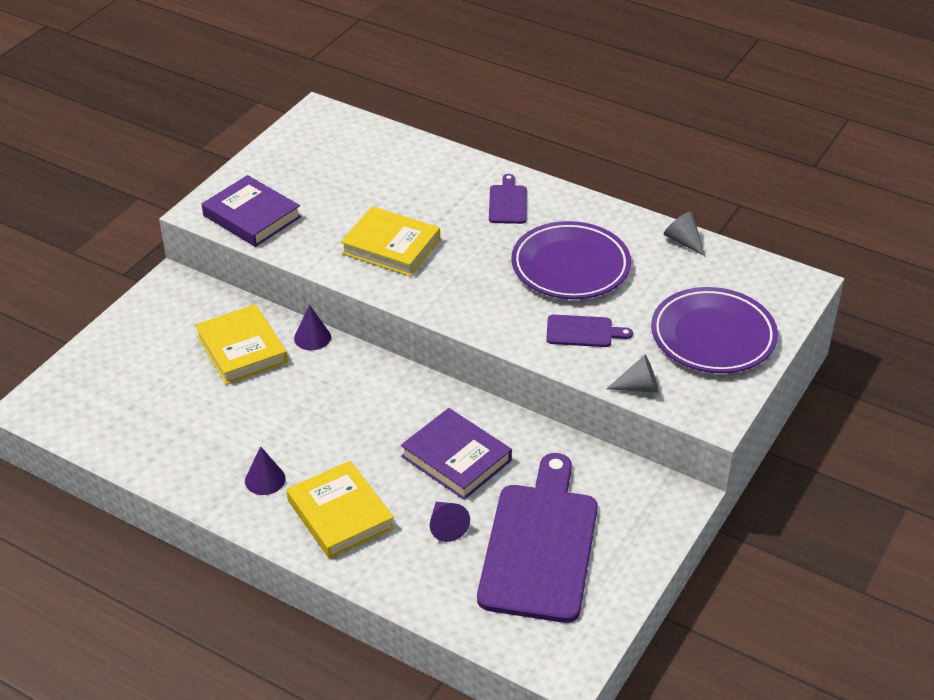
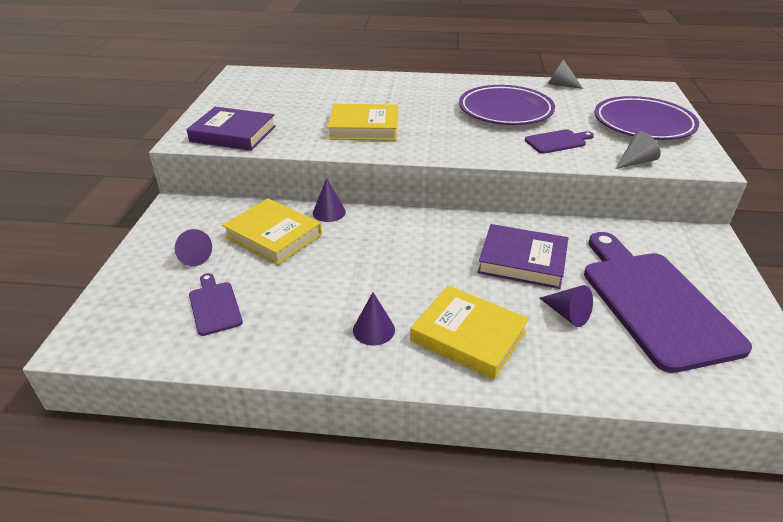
camera: 25 degrees left, 5 degrees down
purple cutting board [489,174,527,224] -> purple cutting board moved to [189,273,243,336]
none -> purple cone [175,229,212,266]

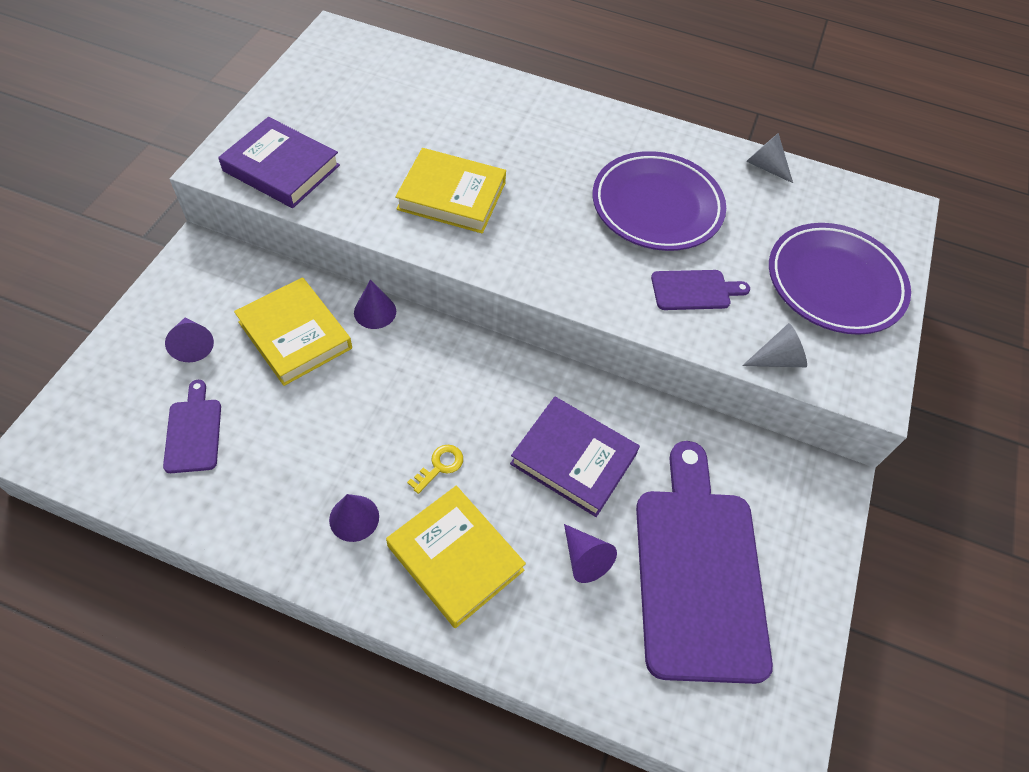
camera: 10 degrees right, 20 degrees up
none -> yellow key [407,445,463,494]

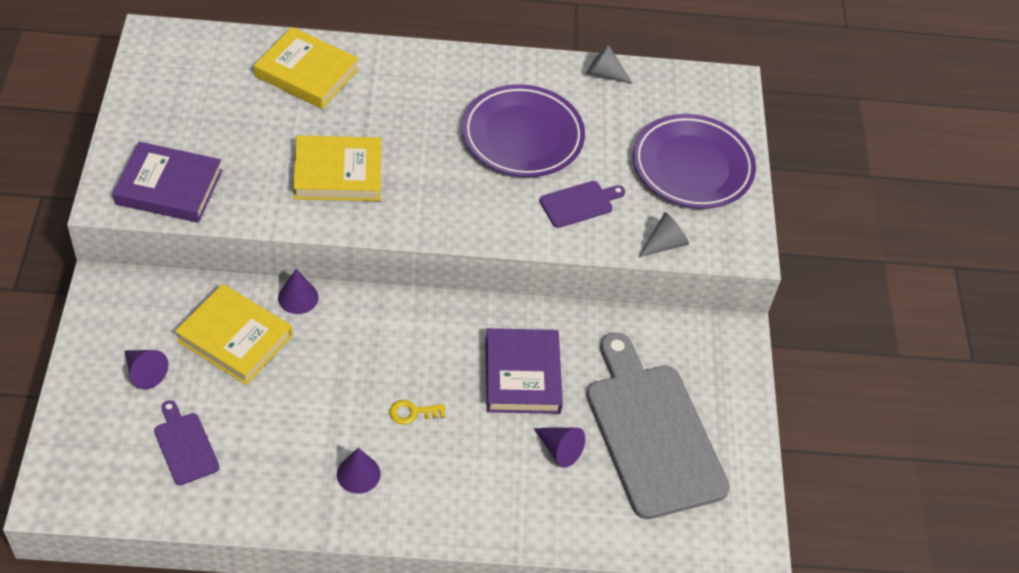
camera: 20 degrees left, 5 degrees down
yellow book [386,486,526,628] -> yellow book moved to [254,27,359,109]
yellow key [407,445,463,494] -> yellow key turned 120 degrees counterclockwise [389,400,445,425]
purple book [510,397,640,517] -> purple book turned 75 degrees clockwise [485,328,563,414]
purple cutting board [636,441,773,684] -> grey cutting board [587,333,730,519]

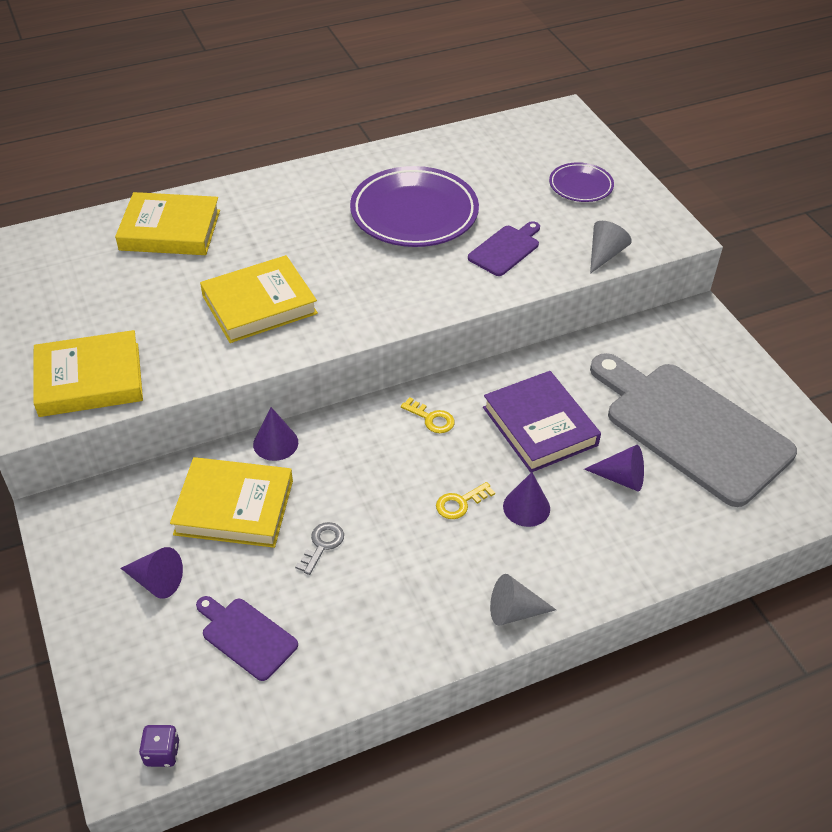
camera: 20 degrees left, 5 degrees down
purple book [113,142,222,223] -> yellow book [33,330,143,417]
purple cone [337,448,380,494] -> purple cone moved to [503,472,550,527]
grey cone [586,43,633,84] -> grey cone moved to [490,574,556,626]
purple plate [633,114,756,209] -> purple plate [549,162,614,202], size x0.52
none -> purple dice [139,725,179,767]
none -> grey key [295,522,344,575]
none -> yellow key [401,397,455,433]

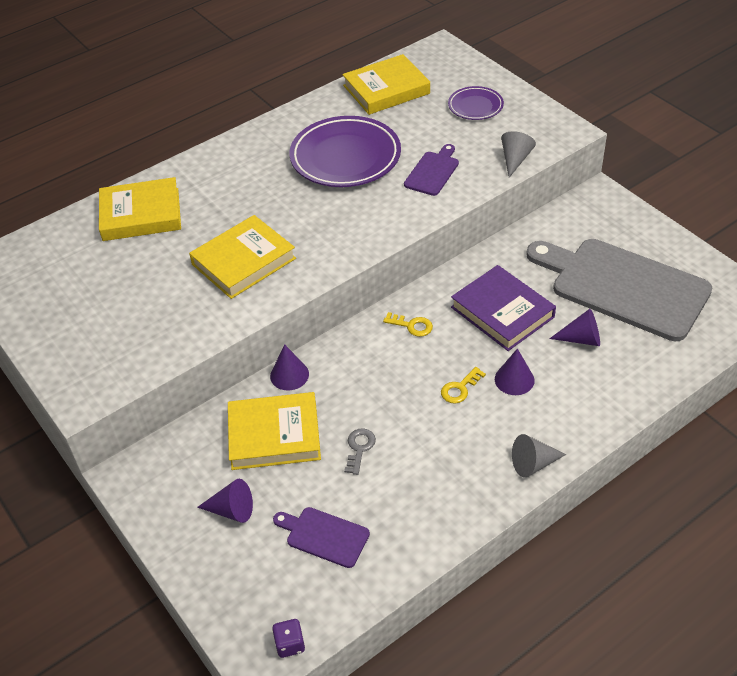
camera: 10 degrees left, 0 degrees up
yellow book [33,330,143,417] -> yellow book moved to [343,54,430,115]

